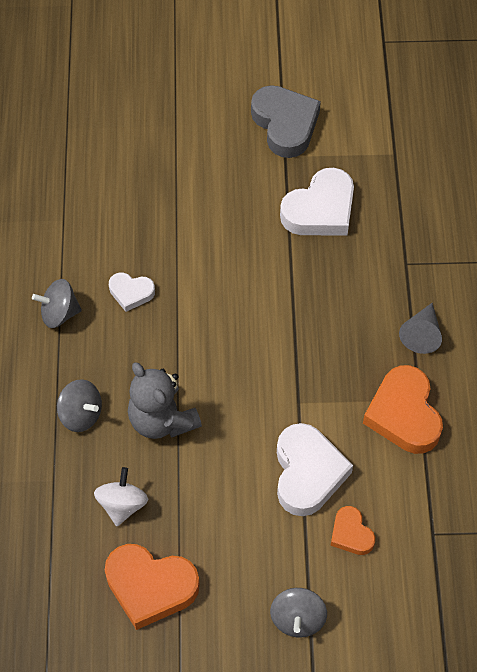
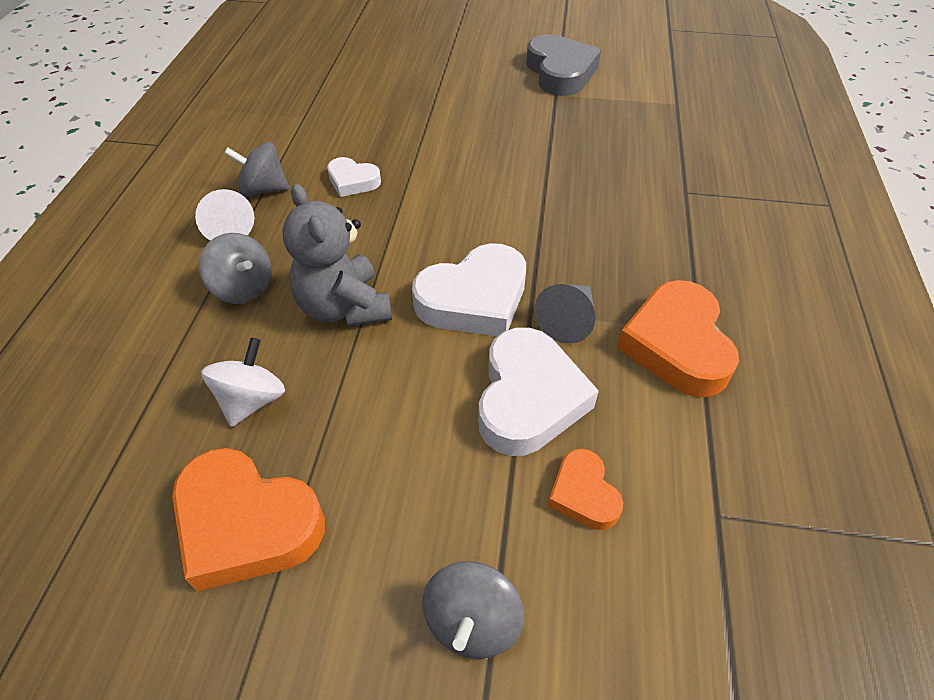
camera: 10 degrees right, 10 degrees down
white heart [280,168,354,236] -> white heart moved to [412,243,526,336]
grey cone [399,303,442,354] -> grey cone moved to [534,284,596,344]
none -> white cone [195,189,254,241]

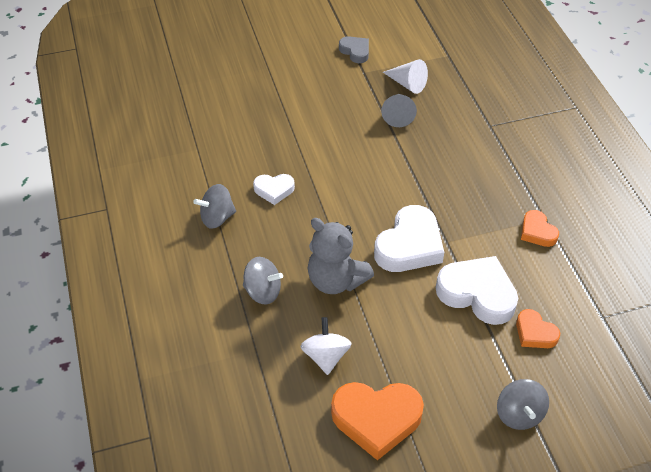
camera: 25 degrees left, 0 degrees up
white cone [195,189,254,241] -> white cone moved to [383,59,428,94]
white heart [478,327,599,456] -> white heart turned 45 degrees counterclockwise [436,256,518,325]
grey heart [526,34,601,96] -> grey heart [339,36,369,63], size x0.54
grey cone [534,284,596,344] -> grey cone moved to [381,94,417,127]
orange heart [617,280,739,397] -> orange heart [521,210,559,247], size x0.54

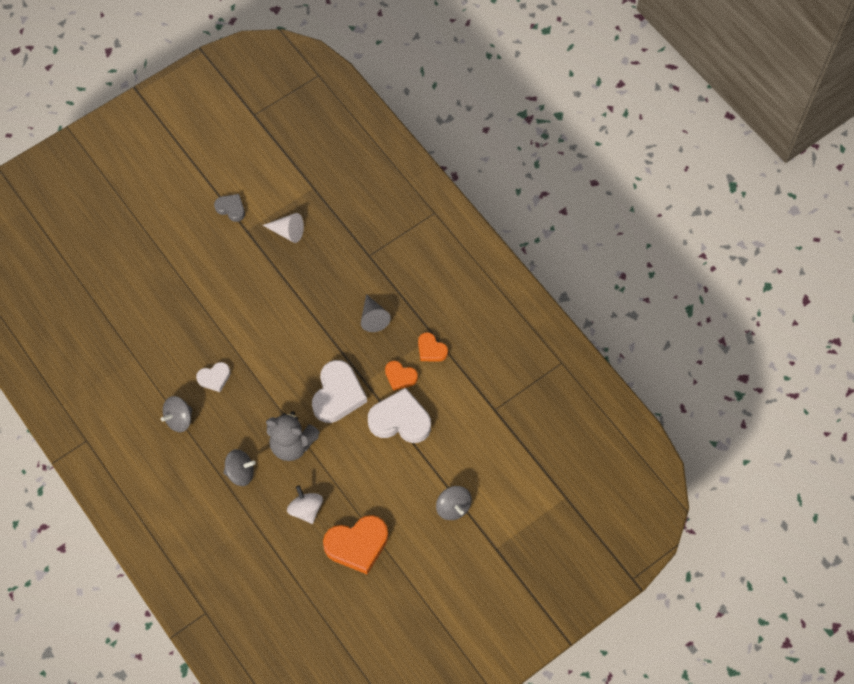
camera: 20 degrees left, 15 degrees up
grey cone [381,94,417,127] -> grey cone moved to [361,294,391,332]
orange heart [516,309,560,348] -> orange heart moved to [385,360,418,391]

